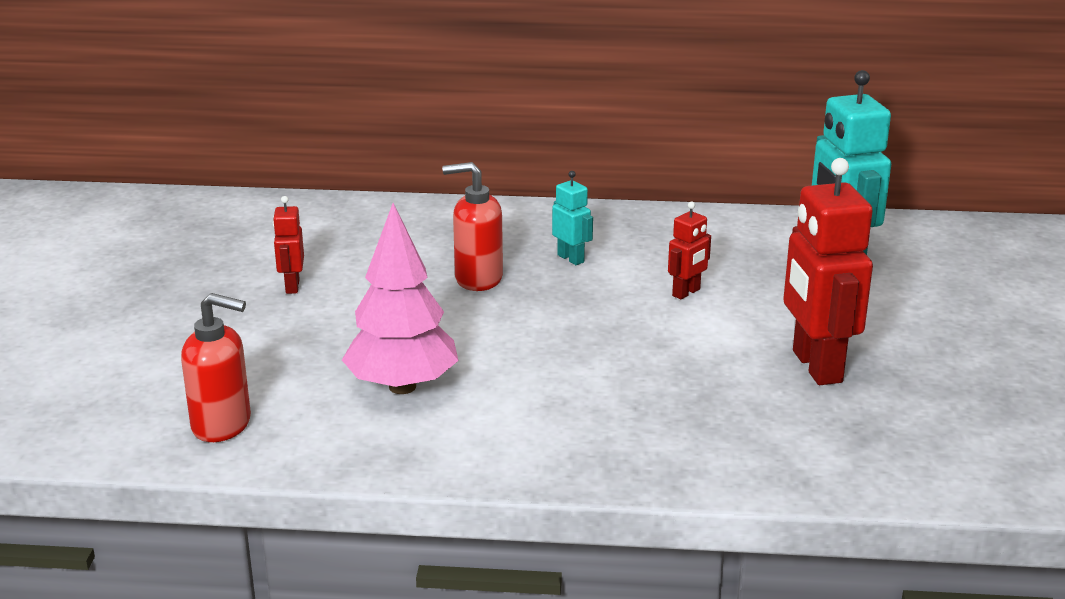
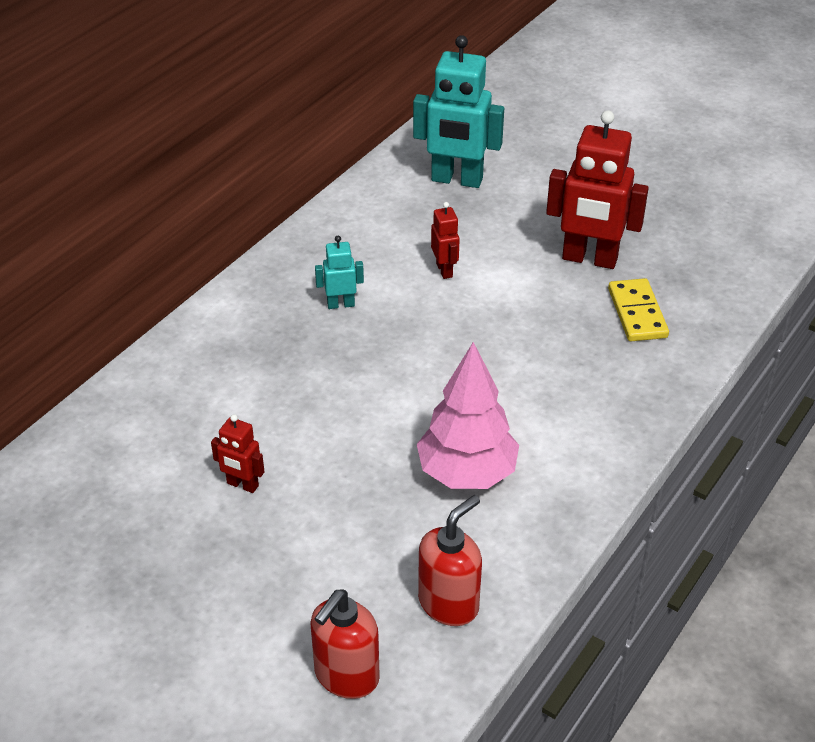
camera: 60 degrees left, 15 degrees up
red soap dispenser [442,162,503,291] -> red soap dispenser moved to [311,589,380,699]
none -> yellow domino [608,278,669,341]

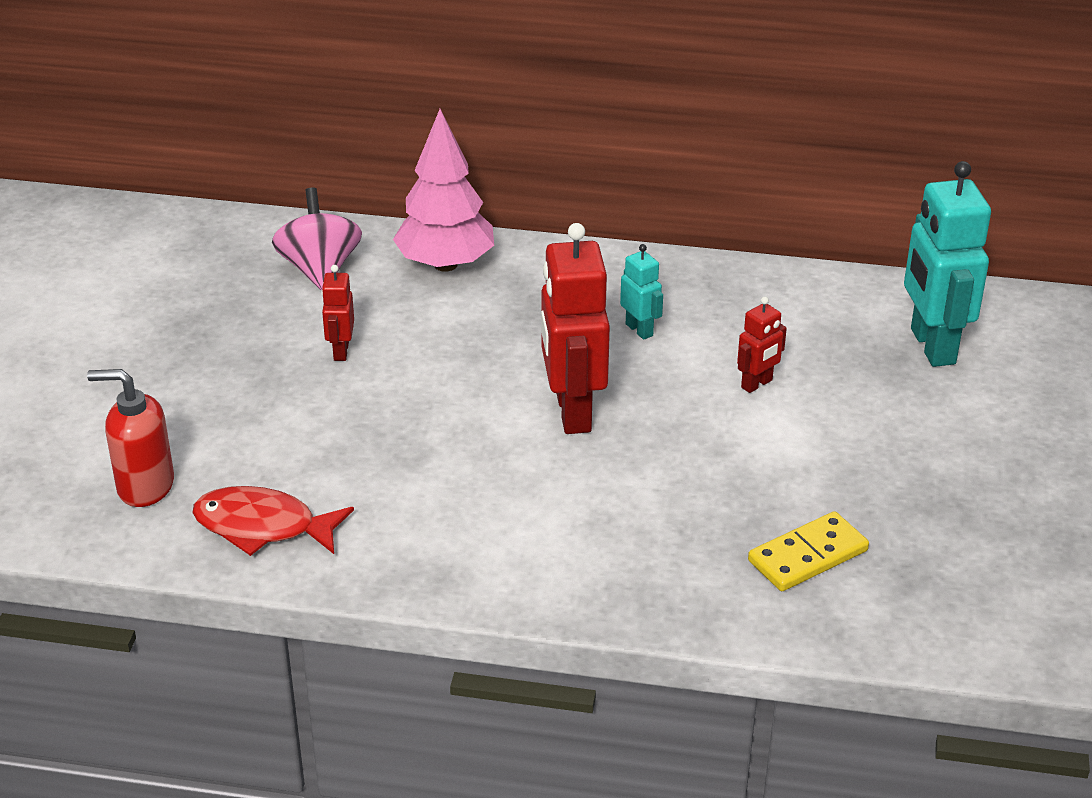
camera: 65 degrees right, 5 degrees down
pink tree [417,342,519,489] -> pink tree moved to [393,109,494,272]
red soap dispenser [418,495,482,626] -> red fish [192,486,354,556]
red robot [546,110,649,269] -> red robot moved to [541,223,610,434]
none -> pink spinning top [272,187,362,291]

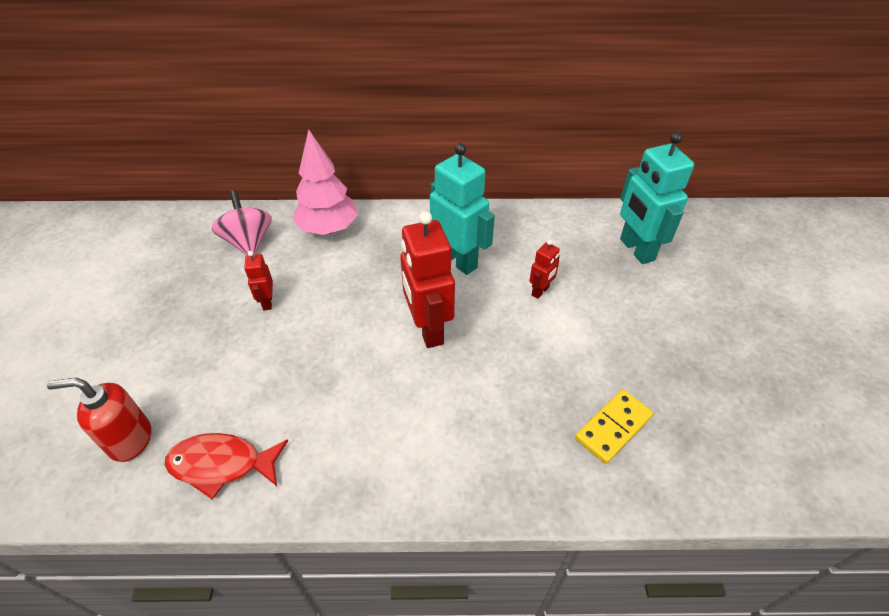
camera: 10 degrees left, 10 degrees up
turquoise robot [620,244,663,340] -> turquoise robot [430,143,495,275], size x2.06

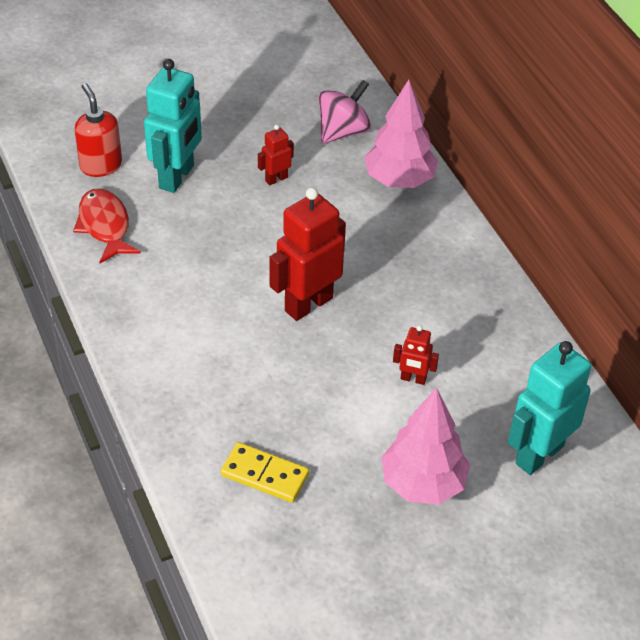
camera: 65 degrees right, 0 degrees up
turquoise robot [430,143,495,275] -> turquoise robot moved to [144,59,202,193]
none -> pink tree [381,388,470,504]

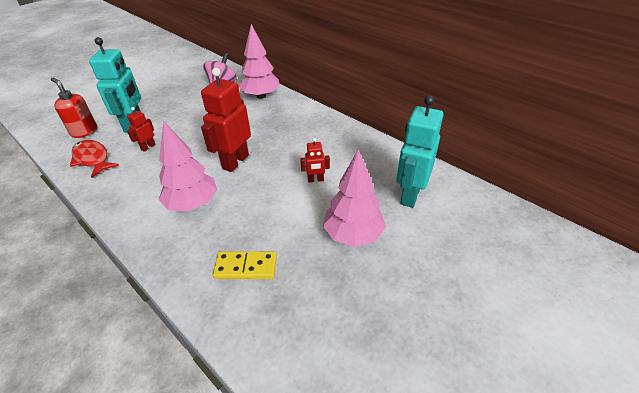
camera: 20 degrees left, 5 degrees down
red robot [258,125,294,185] -> red robot moved to [127,107,156,152]
none -> pink tree [158,121,217,212]

